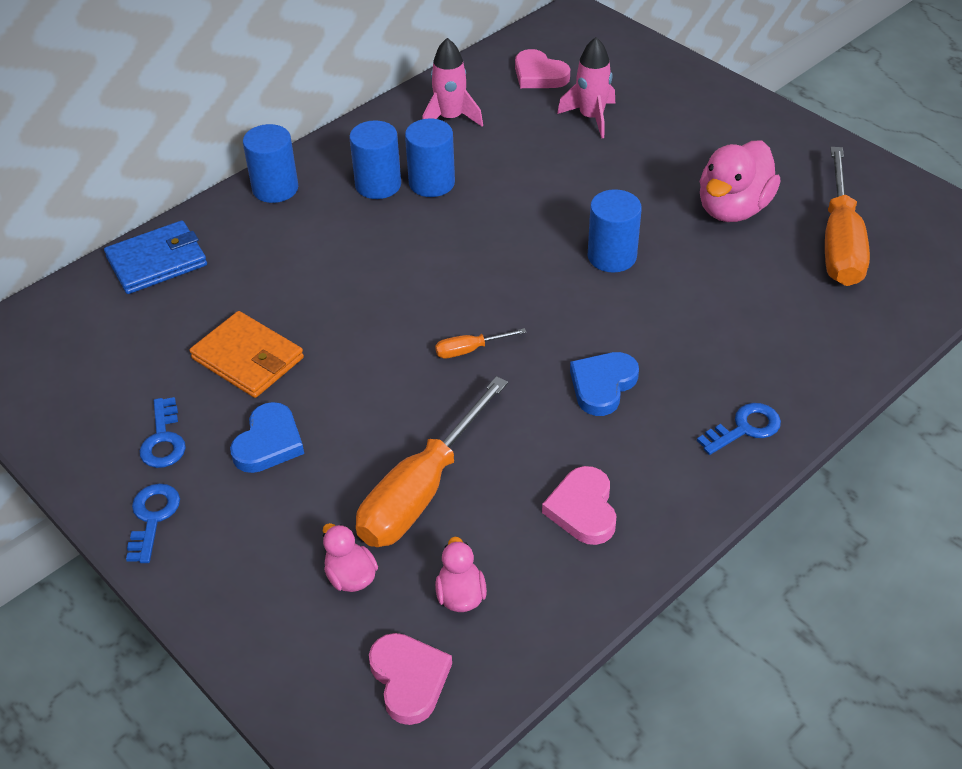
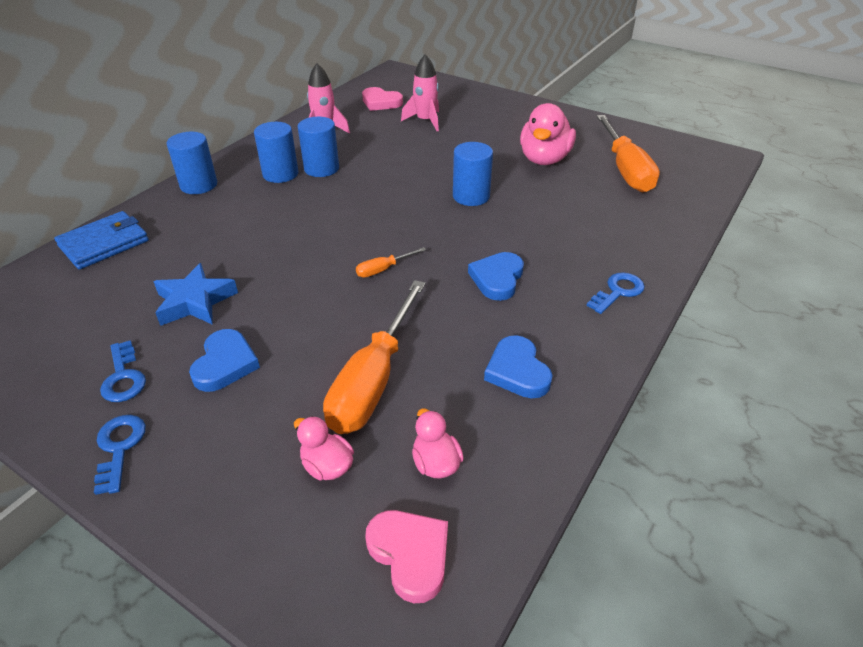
camera: 15 degrees left, 5 degrees down
orange wallet [189,311,304,398] -> blue star [154,263,238,326]
pink heart [542,466,616,545] -> blue heart [484,335,553,398]

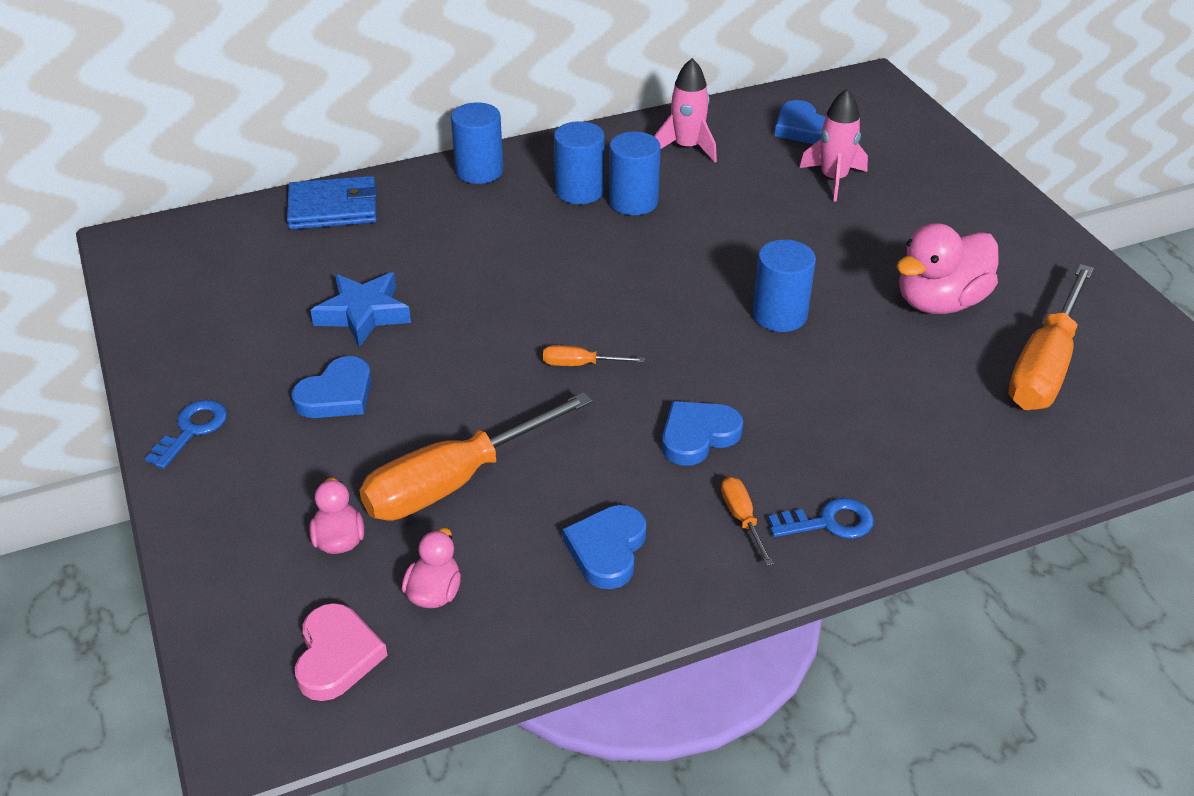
camera: 35 degrees right, 0 degrees up
blue key [100,340,146,402] -> none
pink heart [362,87,403,111] -> blue heart [775,100,826,144]
none -> orange screwdriver [721,477,774,566]

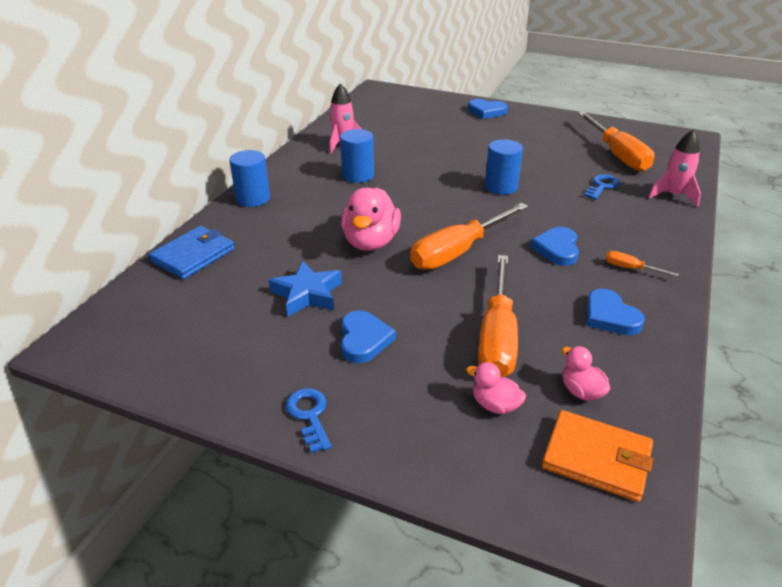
camera: 45 degrees left, 5 degrees down
pink heart [295,603,388,701] -> orange wallet [542,410,653,502]
orange screwdriver [543,345,645,366] -> orange screwdriver [410,203,528,270], size x2.33
blue cylinder [554,121,604,204] -> none
blue key [768,498,874,539] -> blue key moved to [584,174,620,200]
blue heart [775,100,826,144] -> blue heart moved to [468,99,508,119]
pink rocket [800,89,868,202] -> pink rocket moved to [648,129,701,207]
pink duck [896,223,999,314] -> pink duck moved to [341,187,401,251]

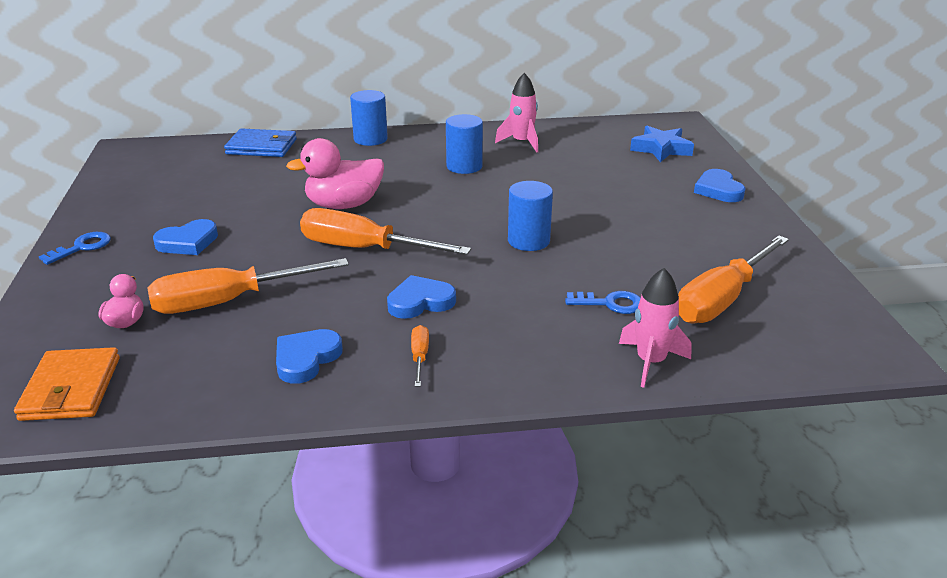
camera: 60 degrees right, 5 degrees down
blue star [269,261,342,316] -> blue star moved to [630,126,694,162]
pink duck [562,346,610,401] -> none

